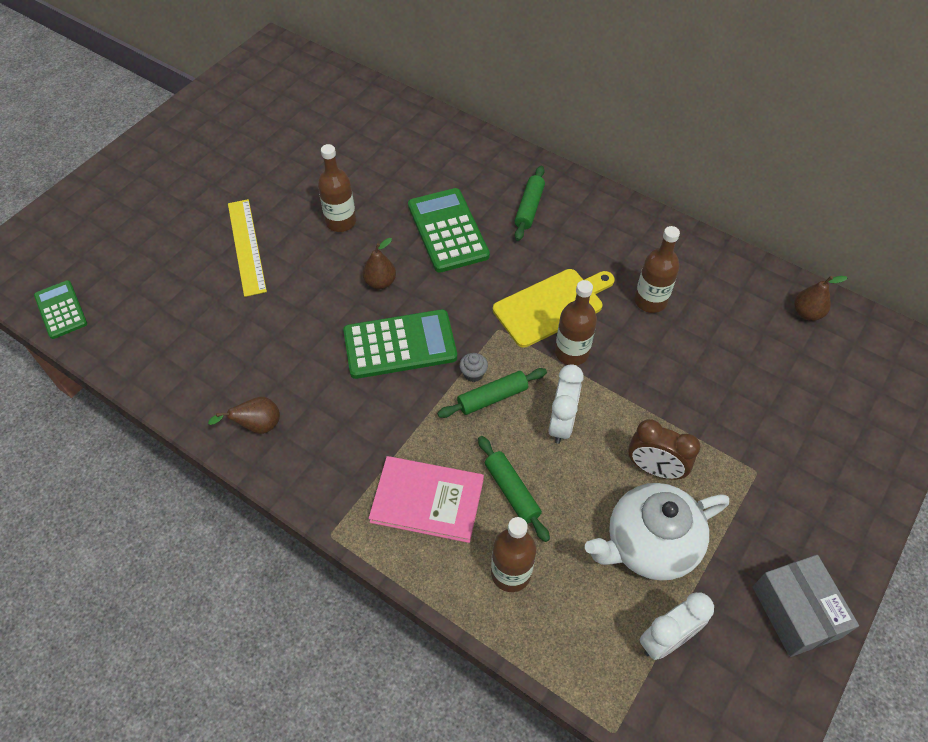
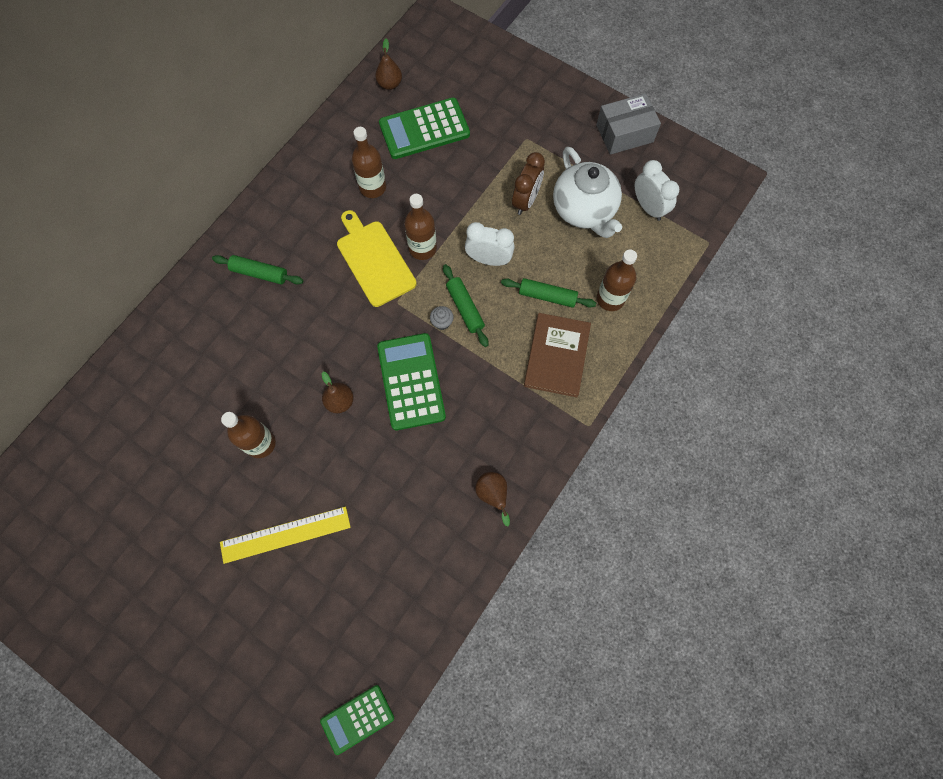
camera: 90 degrees left, 15 degrees up
pink book [369,456,484,543] -> brown book [524,313,591,397]
green calculator [408,188,490,273] -> green calculator moved to [379,97,470,159]
green rolling pin [478,436,550,542] -> green rolling pin turned 45 degrees clockwise [501,278,596,308]

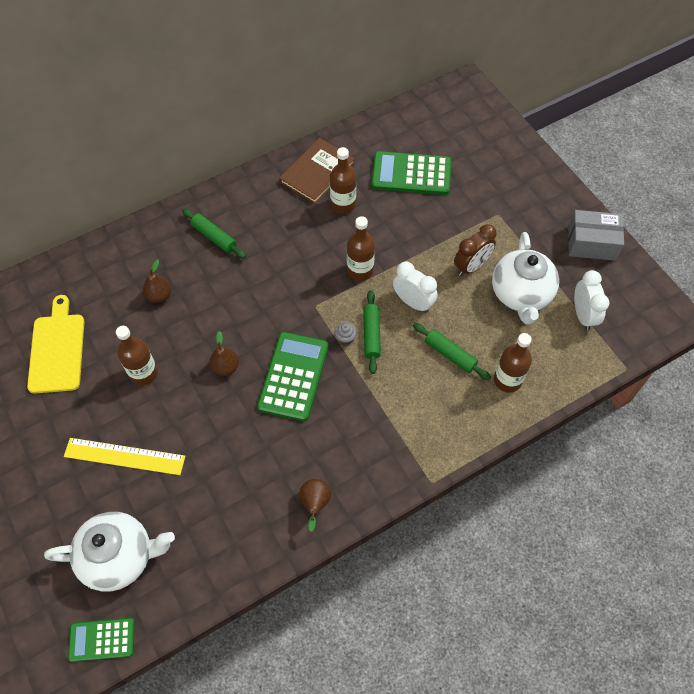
camera: 25 degrees right, 10 degrees down
yellow cutting board [337,210,417,307] -> yellow cutting board moved to [27,295,85,394]
brown pear [375,38,402,90] -> brown pear moved to [143,259,171,303]
brown book [524,313,591,397] -> brown book moved to [279,138,355,204]
none -> white teapot [44,512,175,592]

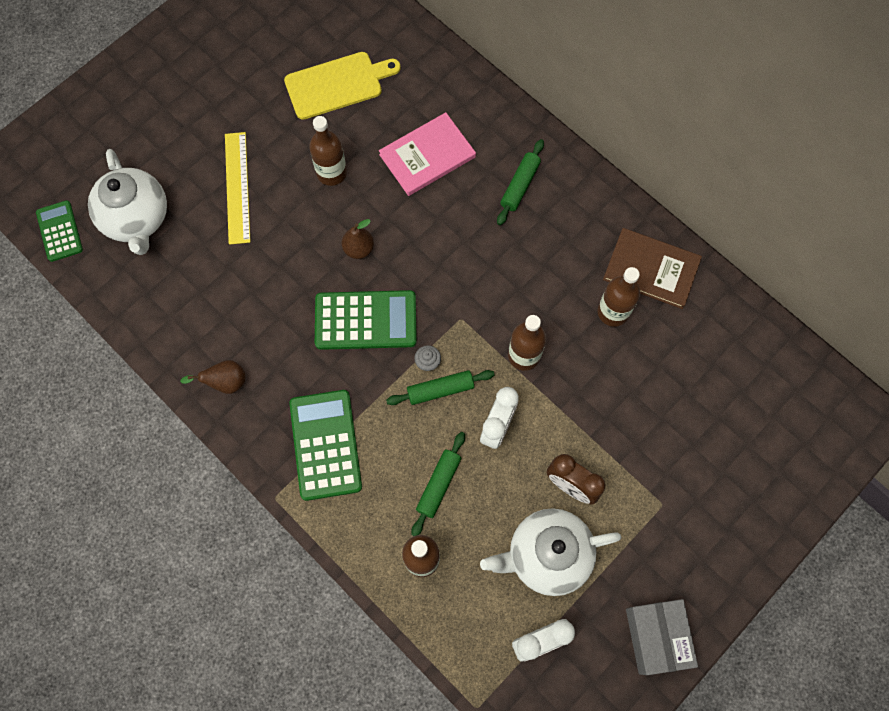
camera: 75 degrees right, 10 degrees up
brown pear [143,259,171,303] -> pink book [379,112,476,196]
green calculator [371,151,451,195] -> green calculator moved to [289,390,362,501]

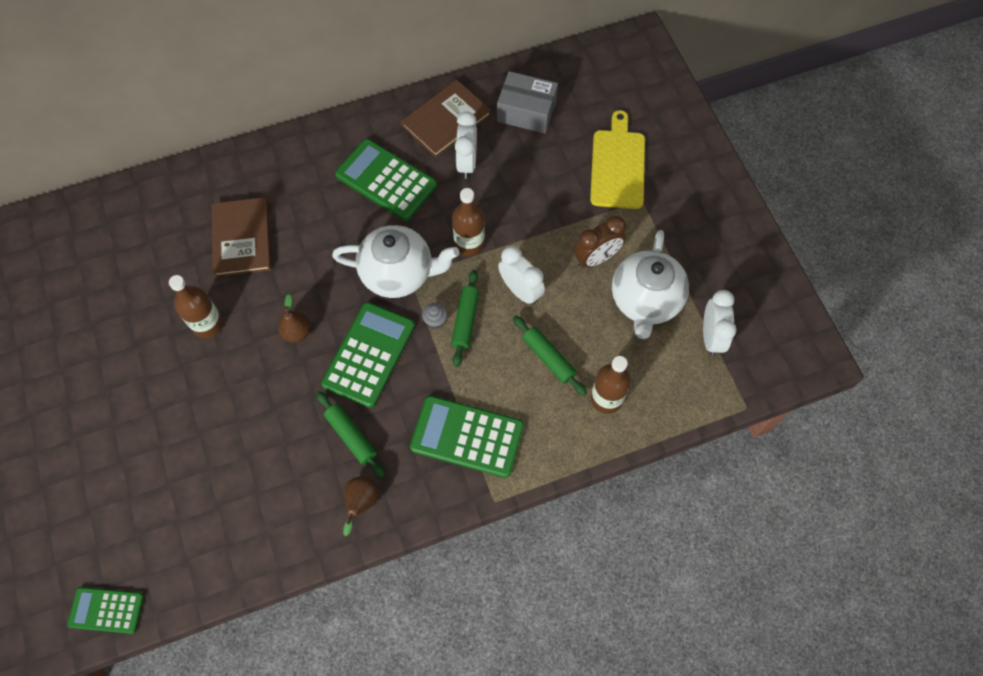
camera: 65 degrees left, 5 degrees down
white teapot [88,149,167,255] -> white teapot moved to [332,225,459,298]
yellow ruler [225,132,250,245] -> none
yellow cutting board [284,52,401,120] -> yellow cutting board moved to [590,110,645,209]
pink book [379,112,476,196] -> brown book [211,197,271,277]
green rolling pin [497,139,544,225] -> green rolling pin moved to [316,391,385,478]
brown bottle [597,267,640,327] -> white clock [455,111,477,179]
grey box [626,599,698,675] -> grey box moved to [497,71,558,134]
none -> green calculator [335,139,437,221]

